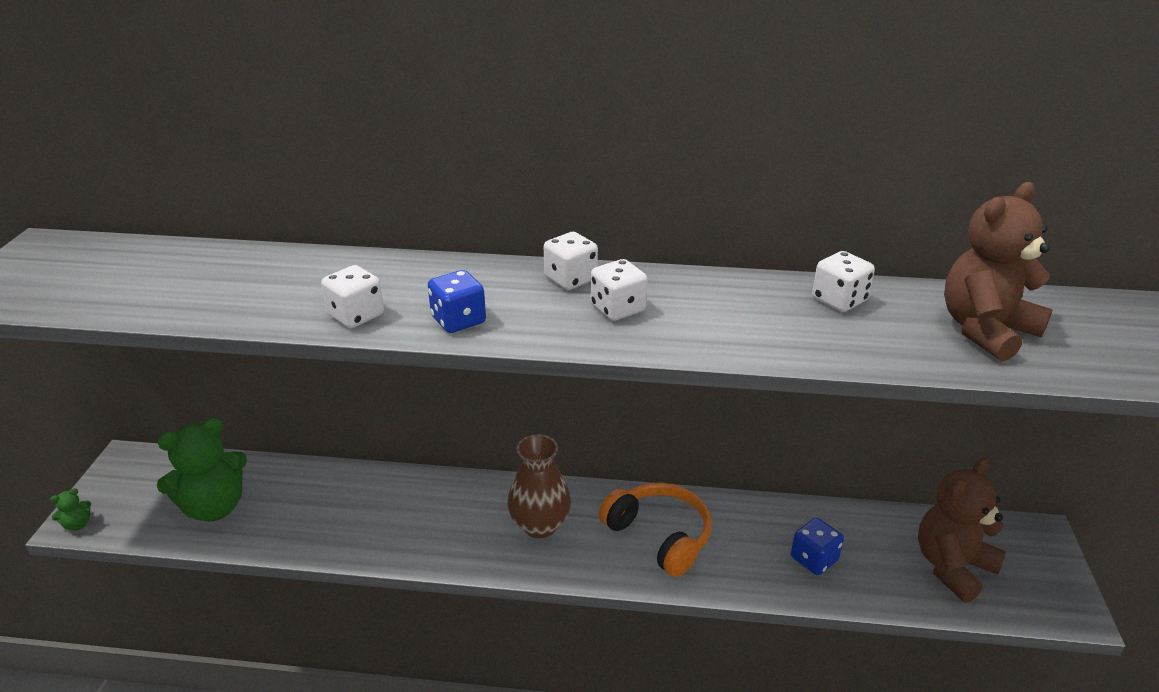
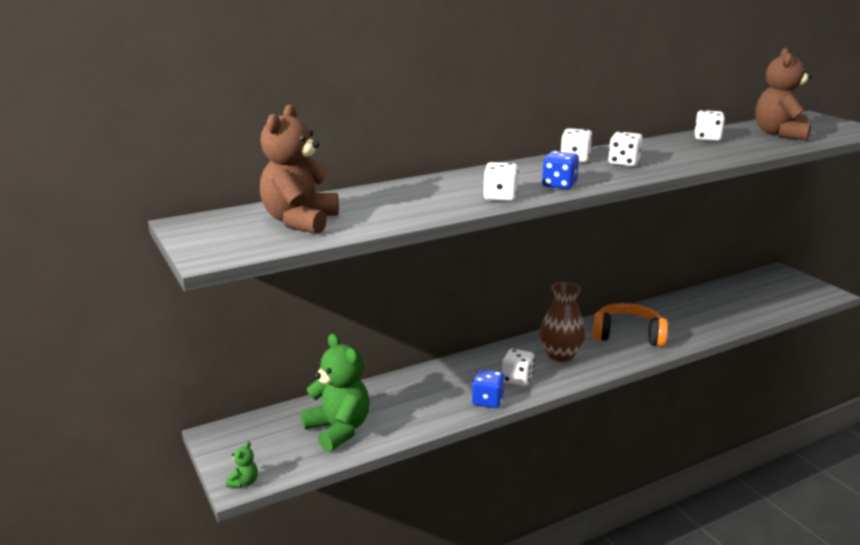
camera: 35 degrees left, 10 degrees down
green teddy bear [157,418,247,522] -> green teddy bear turned 60 degrees counterclockwise [301,333,370,452]
blue dice [791,518,844,575] -> blue dice moved to [472,369,505,408]
brown teddy bear [918,458,1006,603] -> brown teddy bear moved to [260,104,339,234]
none -> white dice [502,349,535,386]

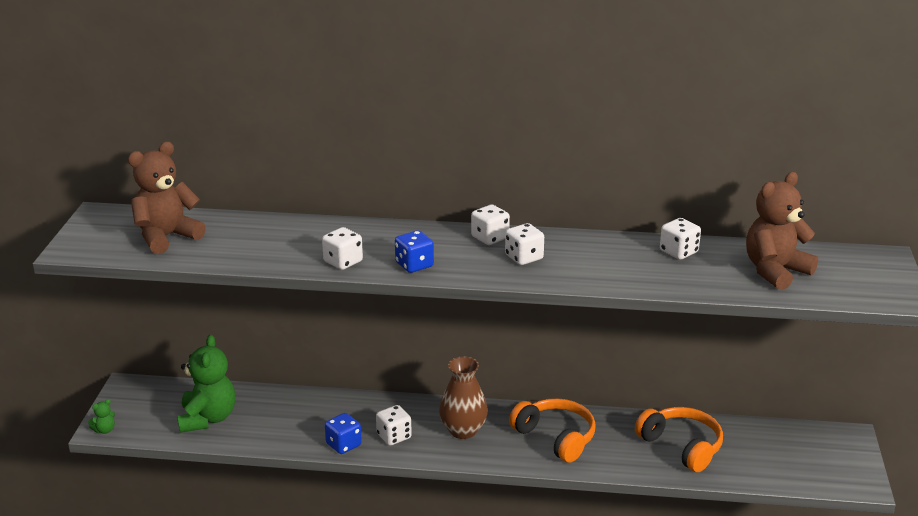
camera: 35 degrees right, 5 degrees up
none -> orange headphones [635,407,723,472]

